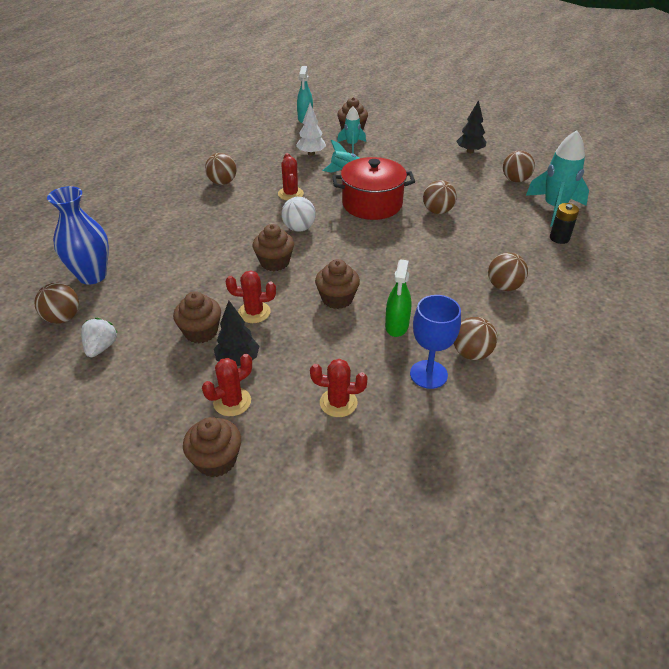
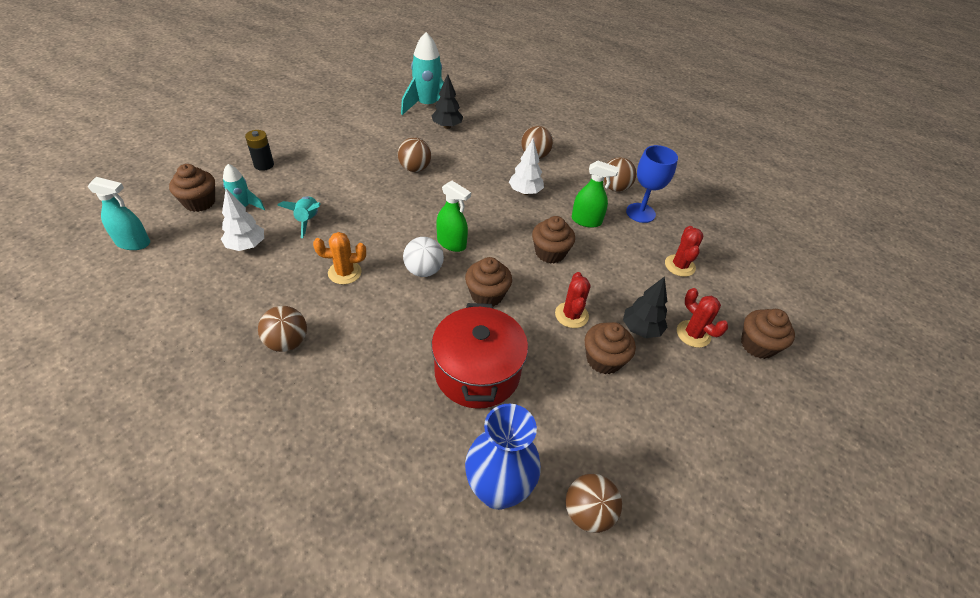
camera: 90 degrees left, 5 degrees up
white strawberry [81,318,118,357] -> none
red cactus [278,153,304,201] -> orange cactus [313,232,366,285]
red pot [332,157,415,220] -> red pot moved to [431,303,528,409]
black tree [457,100,486,153] -> black tree moved to [431,74,463,129]
brown ball [503,150,535,182] -> none
black battery [550,203,579,244] -> black battery moved to [245,130,274,171]
none -> green spray bottle [436,181,471,252]
none -> white tree [509,139,544,195]

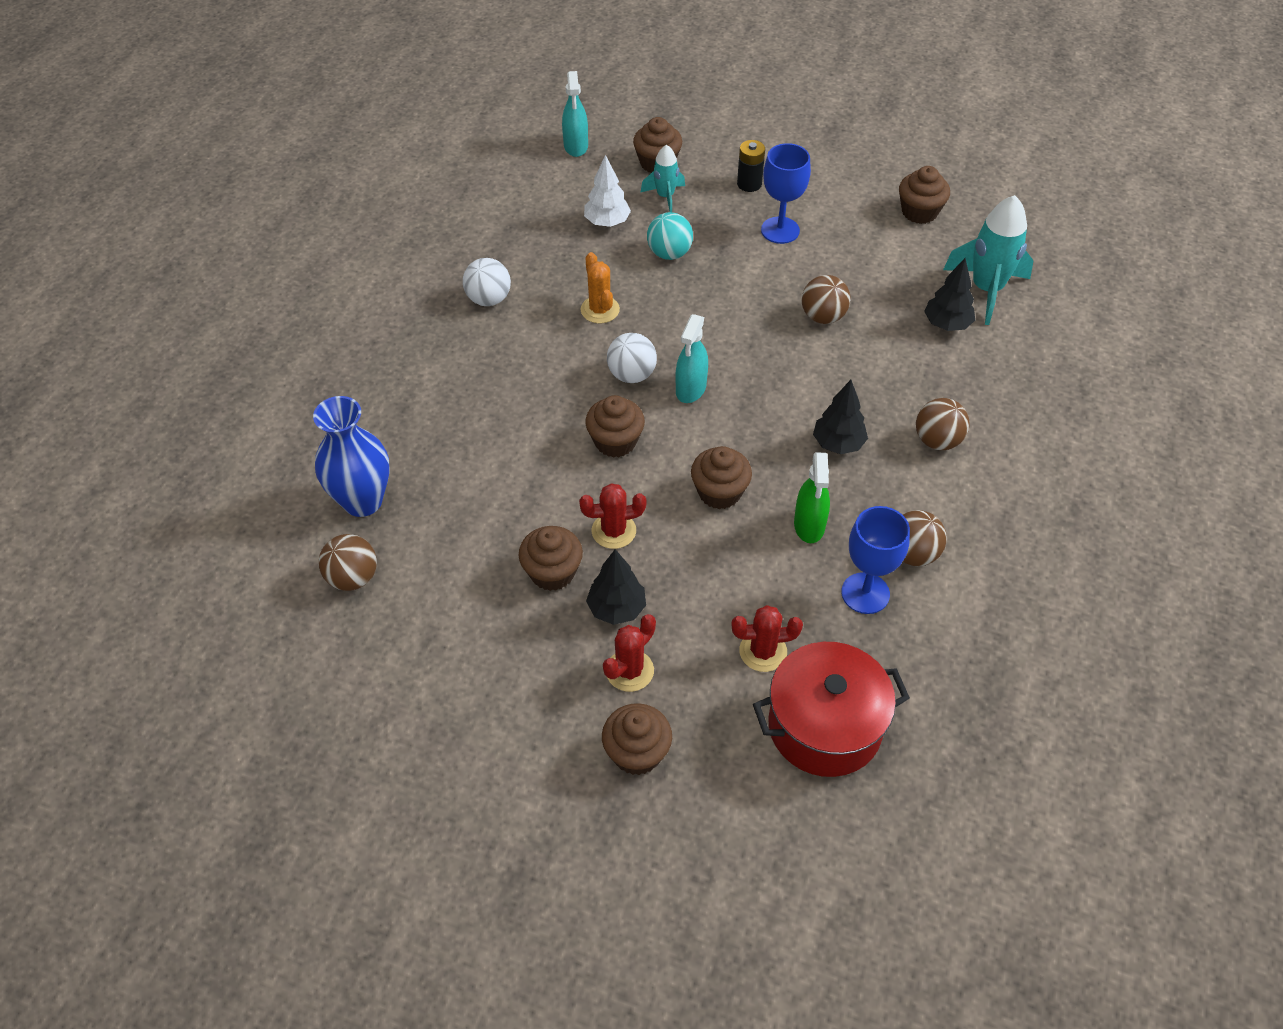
camera: 80 degrees right, 5 degrees up
brown ball [258,306,307,352] -> white ball [463,258,511,306]
turquoise rocket [277,196,321,238] -> turquoise ball [647,212,693,260]
red pot [431,303,528,409] -> red pot moved to [753,642,910,777]
green spray bottle [436,181,471,252] -> turquoise spray bottle [676,314,708,403]
white tree [509,139,544,195] -> black tree [813,380,868,454]
none -> blue goblet [761,143,811,244]
none -> brown cupcake [899,166,950,224]

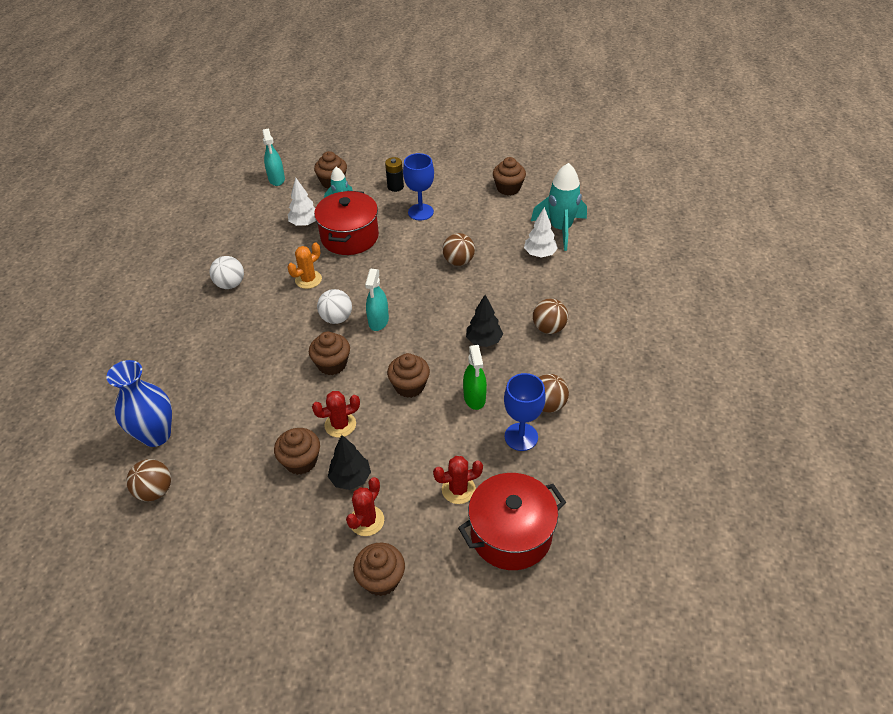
camera: 10 degrees left, 5 degrees down
orange cactus [581,252,620,323] -> orange cactus turned 75 degrees clockwise [287,242,322,289]
turquoise ball [647,212,693,260] -> red pot [314,191,379,255]
black tree [924,258,975,331] -> white tree [524,207,558,258]

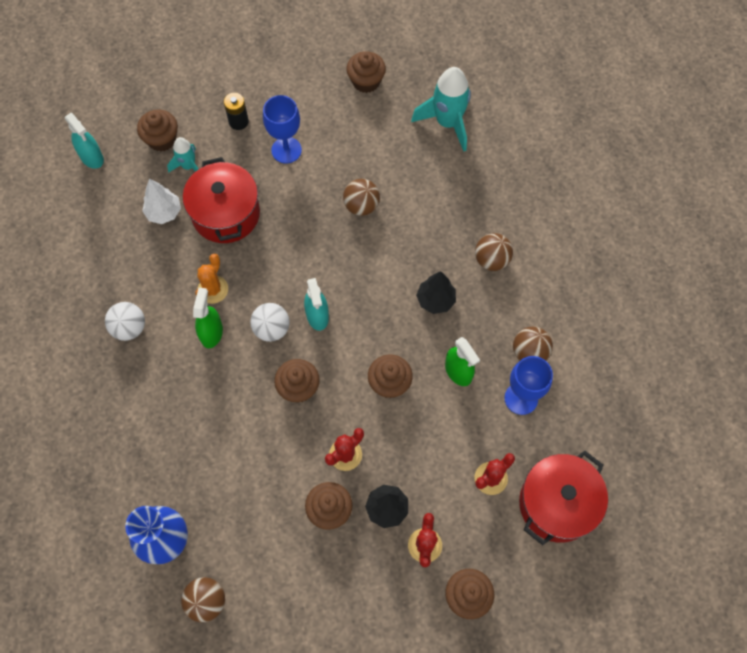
camera: 25 degrees left, 20 degrees up
white tree [524,207,558,258] -> none
none -> green spray bottle [193,288,223,348]

